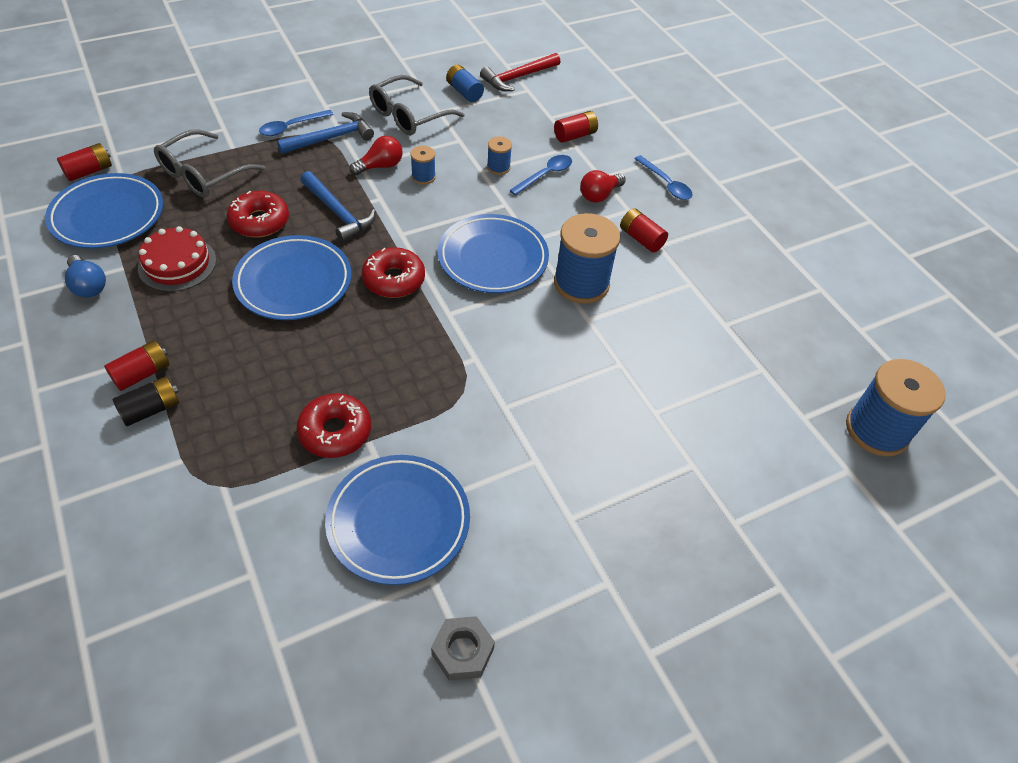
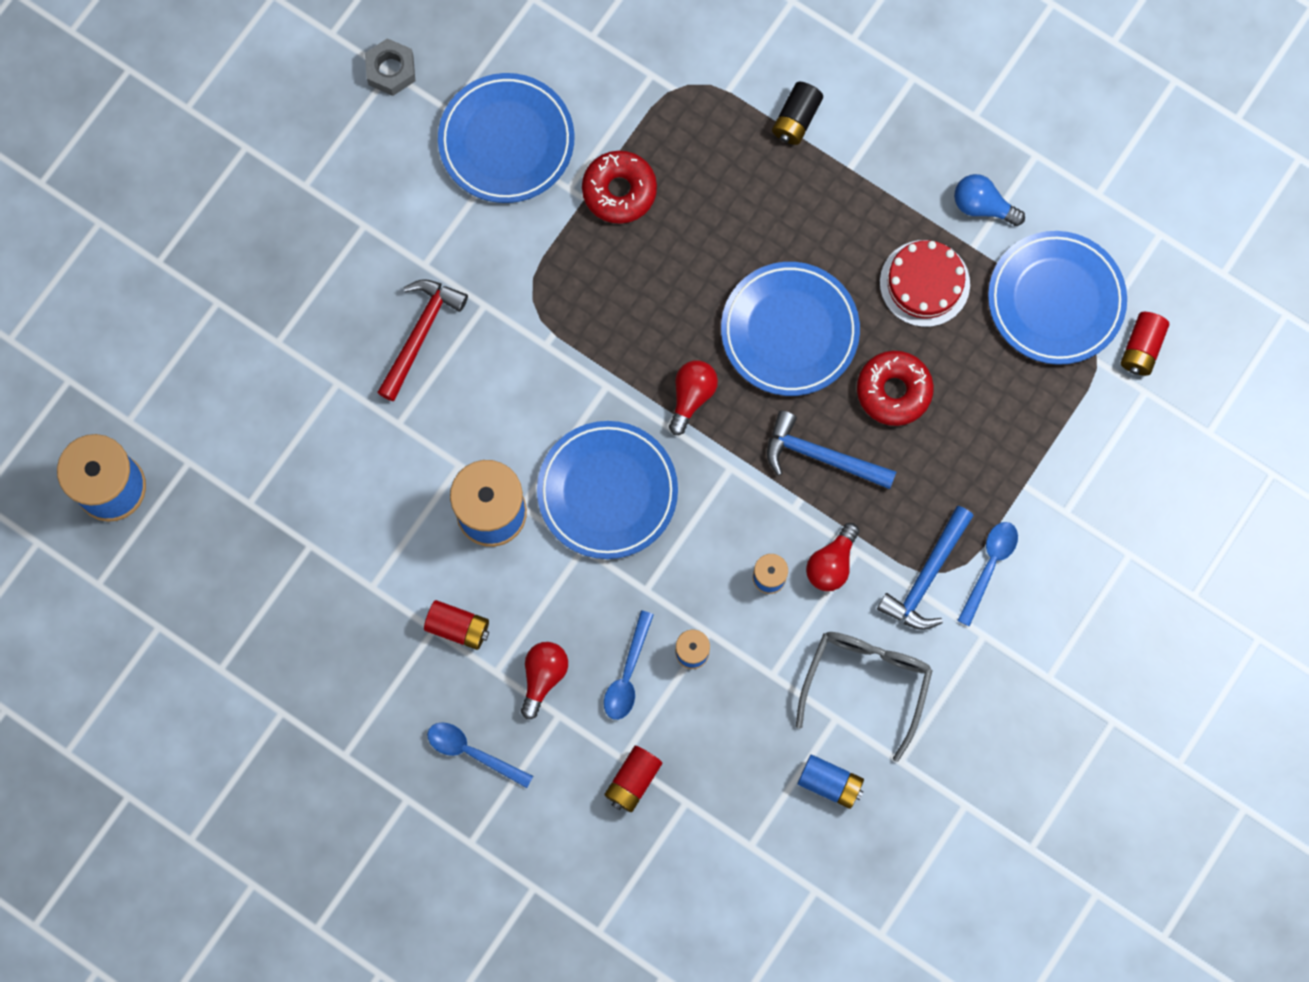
camera: 155 degrees right, 25 degrees up
red battery [104,340,170,391] -> none
grey glasses [154,129,266,198] -> none
red donut [362,247,425,298] -> red light bulb [669,360,718,435]
red hammer [480,53,560,91] -> red hammer moved to [377,279,468,401]

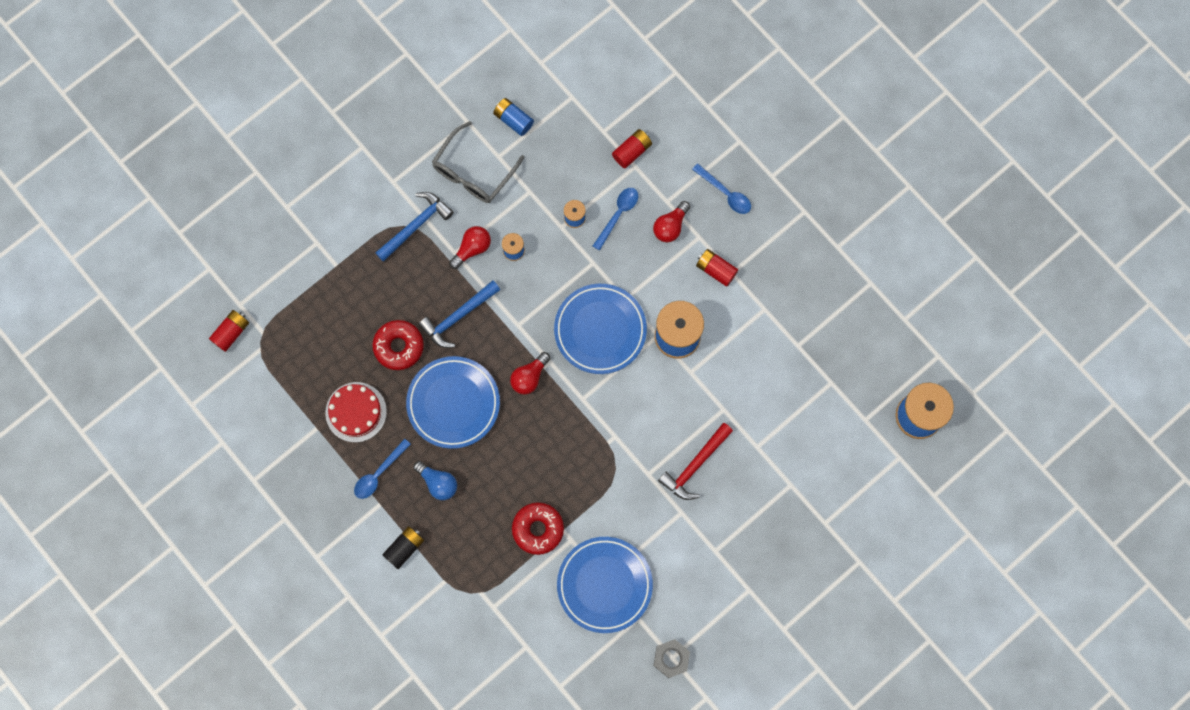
camera: 165 degrees left, 0 degrees up
blue hammer [767,411,896,489] -> blue hammer turned 105 degrees clockwise [418,280,500,348]
blue light bulb [954,174,1025,226] -> blue light bulb moved to [413,461,457,500]
blue spoon [957,522,1018,627] -> blue spoon moved to [354,439,411,499]
blue plate [988,231,1127,365] -> none

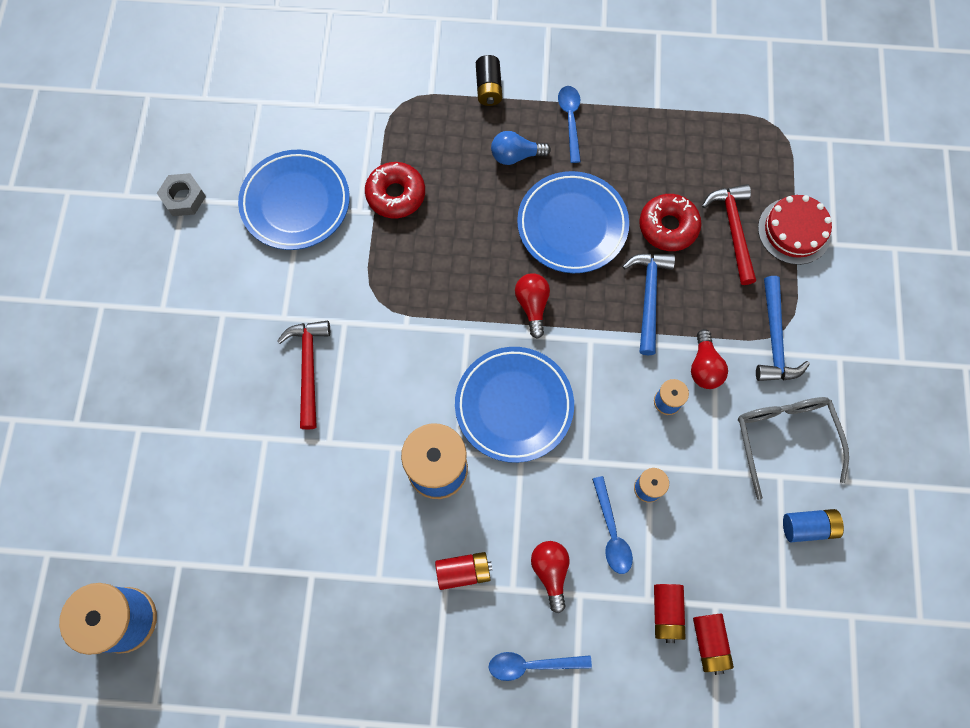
camera: 135 degrees right, 5 degrees down
red battery [209,310,249,352] -> red battery moved to [693,613,734,675]
red cake [325,382,387,443] -> red cake moved to [758,195,832,265]
none -> red hammer [702,184,756,285]

